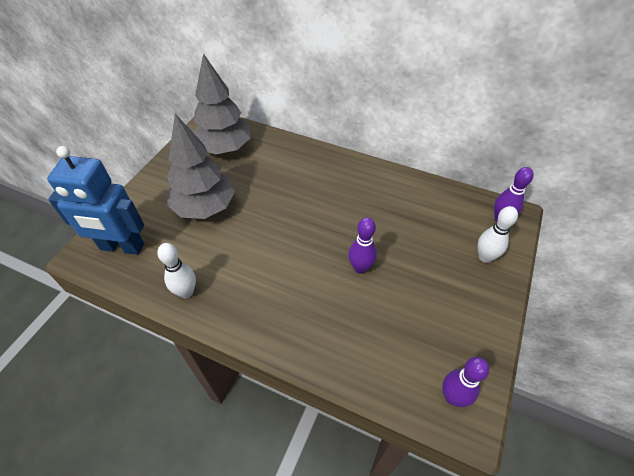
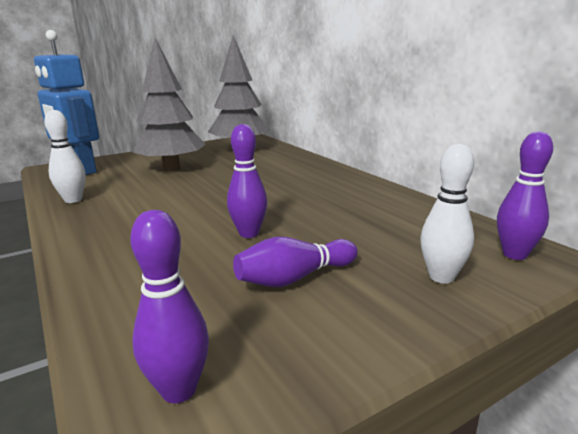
camera: 35 degrees right, 30 degrees down
none -> purple bowling pin [233,237,358,287]

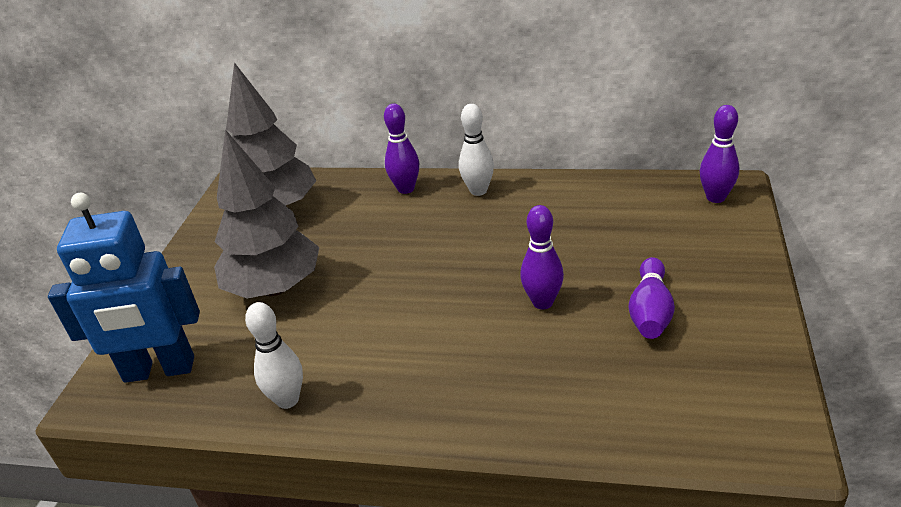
camera: 45 degrees left, 15 degrees up
purple bowling pin [130,210,209,403] -> purple bowling pin moved to [384,104,419,194]
white bowling pin [420,144,474,284] -> white bowling pin moved to [459,104,494,196]

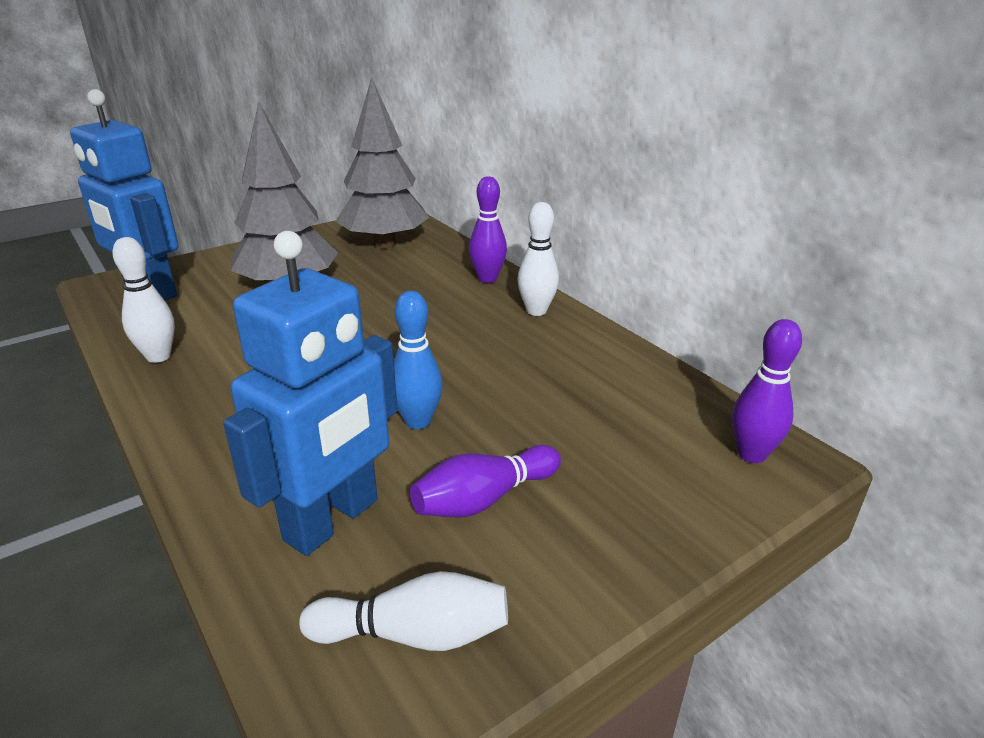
camera: 40 degrees right, 5 degrees down
purple bowling pin [520,205,564,309] -> blue bowling pin [394,291,443,429]
none -> blue robot [223,231,398,556]
none -> white bowling pin [299,571,508,651]

